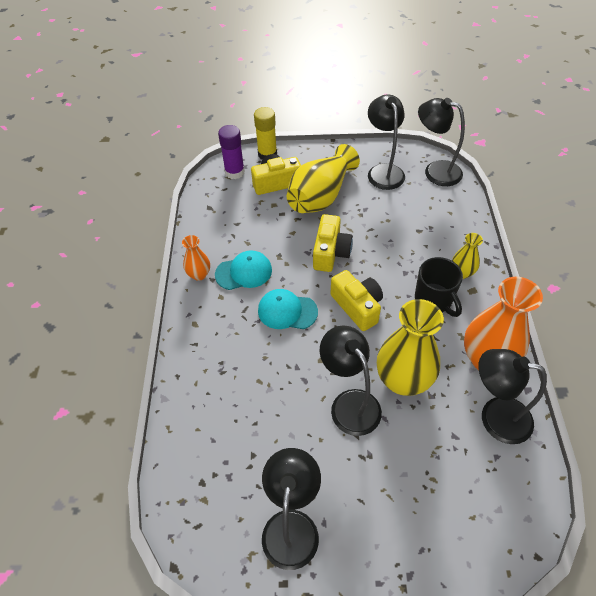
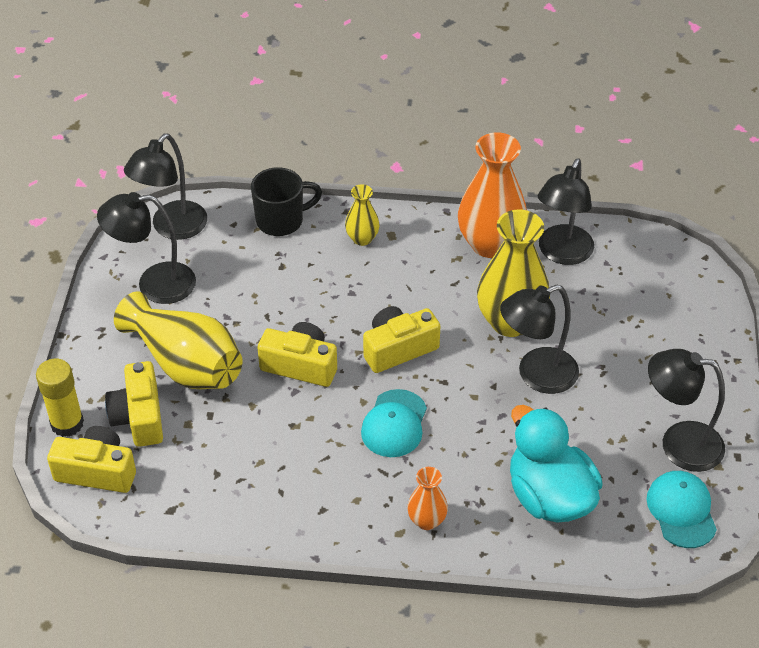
camera: 85 degrees left, 5 degrees down
orange vase [182,235,210,281] -> orange vase moved to [407,467,448,530]
turquoise cap [215,250,272,290] -> turquoise cap moved to [646,471,717,548]
purple glue stick [218,125,245,179] -> yellow camera [47,426,136,493]
black mug [415,257,463,317] -> black mug moved to [251,167,322,236]
none -> turquoise duck [510,405,603,523]

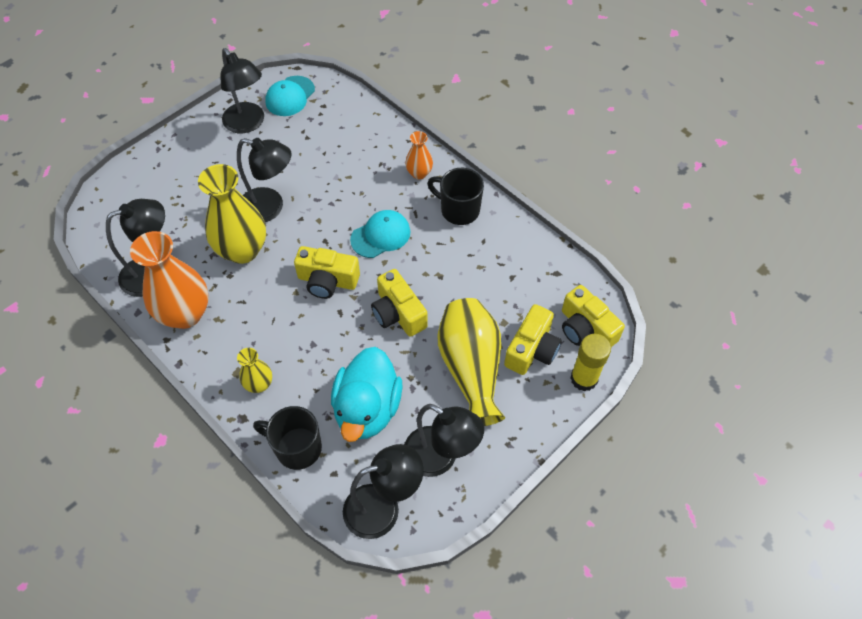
camera: 140 degrees left, 10 degrees up
turquoise duck [510,405,603,523] -> turquoise duck moved to [331,347,403,442]
none -> black mug [427,168,484,225]

